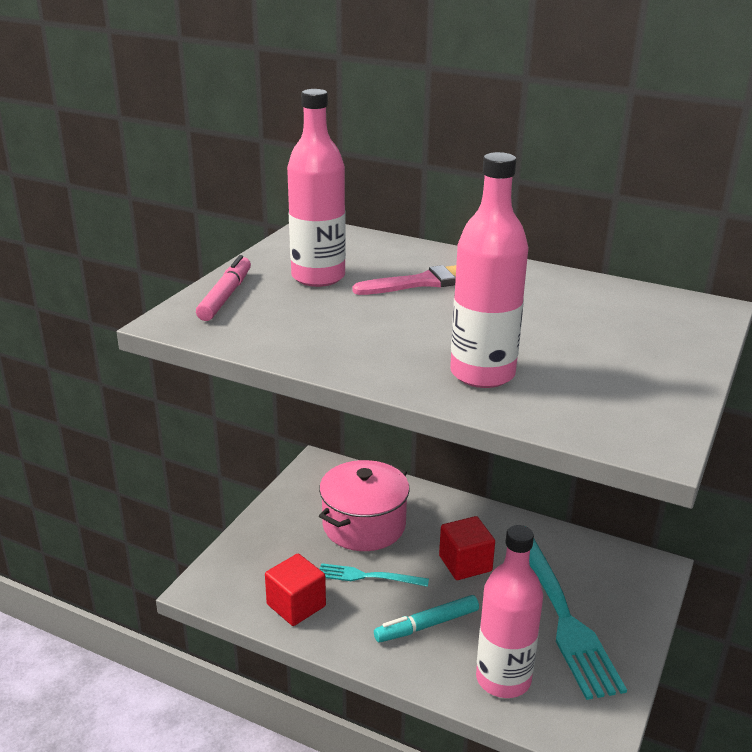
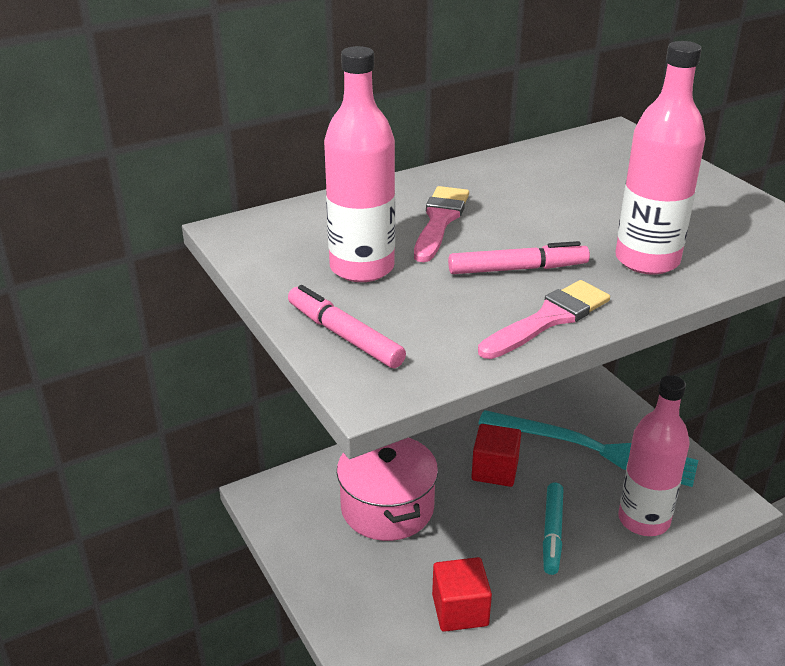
camera: 55 degrees left, 5 degrees up
turquoise fork [320,563,429,587] -> none
none -> pink marker [448,241,590,274]
none -> pink brush [478,280,610,359]

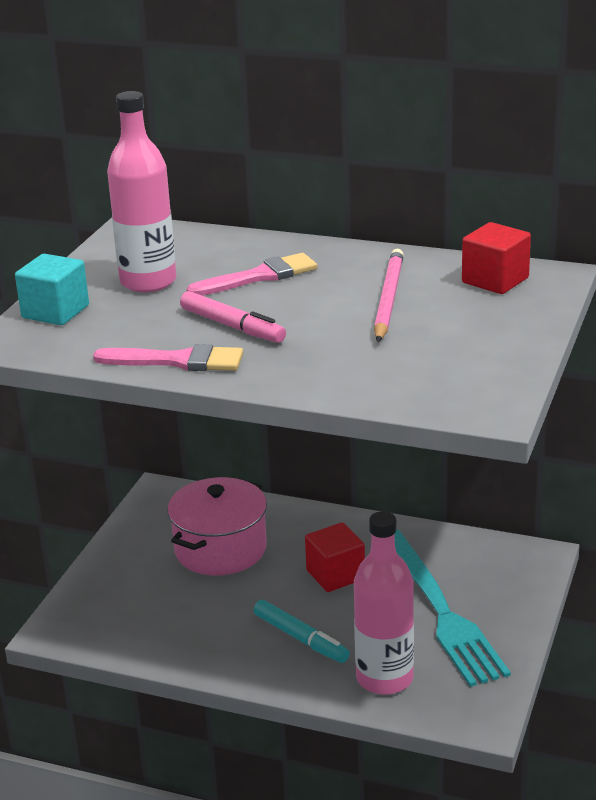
camera: 50 degrees right, 5 degrees down
pink marker [288,285,406,368] -> turquoise cube [15,254,89,325]
red cube [432,557,492,632] -> red cube moved to [462,222,531,294]
turquoise marker [543,483,563,575] -> turquoise marker turned 105 degrees counterclockwise [253,600,350,663]
pink bottle [615,41,706,275] -> none
none -> pink pencil [374,248,404,342]

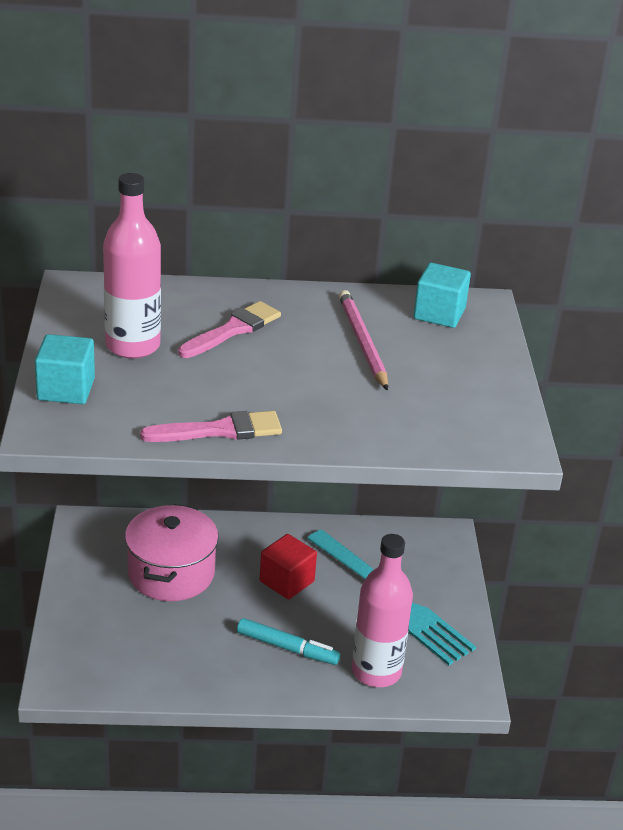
camera: 25 degrees left, 5 degrees up
pink marker [180,291,286,343] -> none
red cube [462,222,531,294] -> turquoise cube [413,263,471,328]

